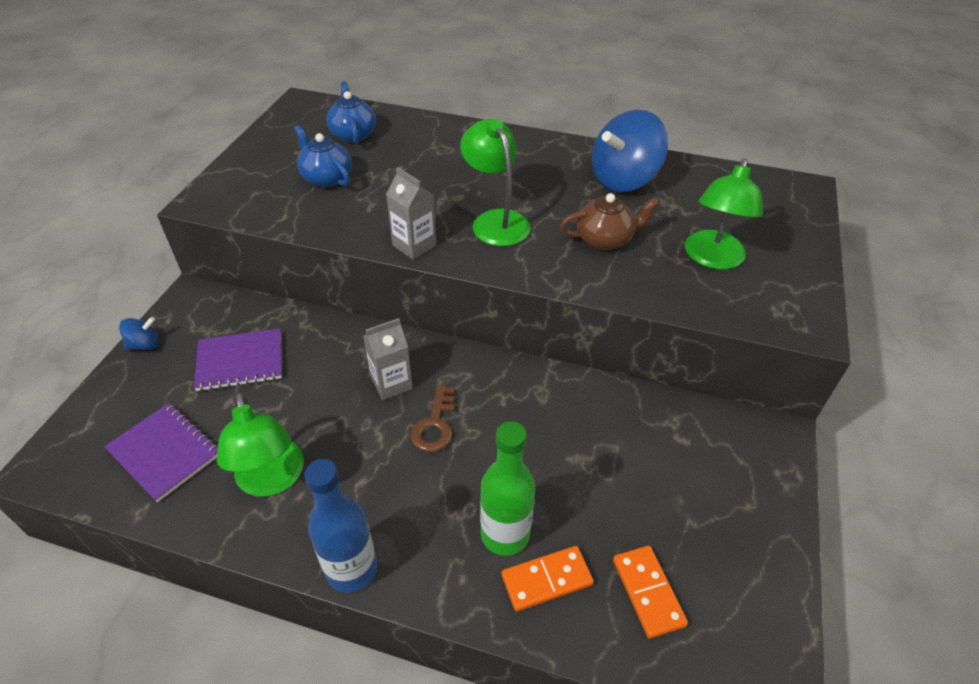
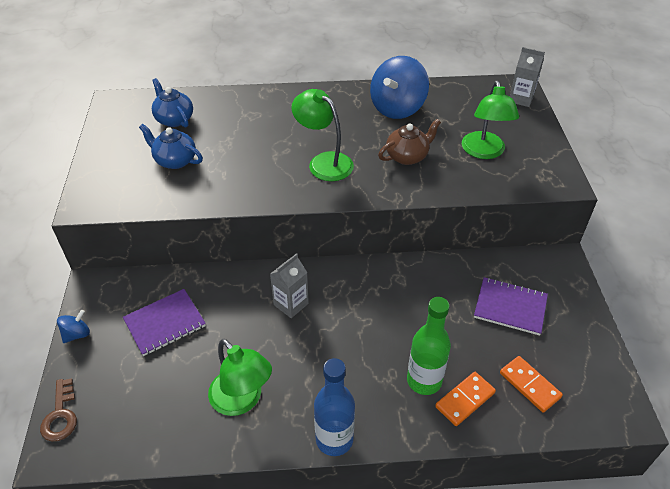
camera: 20 degrees left, 0 degrees up
purple notebook [104,403,218,502] -> purple notebook moved to [474,277,548,336]
grey carton [386,167,436,260] -> grey carton moved to [510,47,545,107]
brown key [410,385,455,452] -> brown key moved to [40,378,77,441]

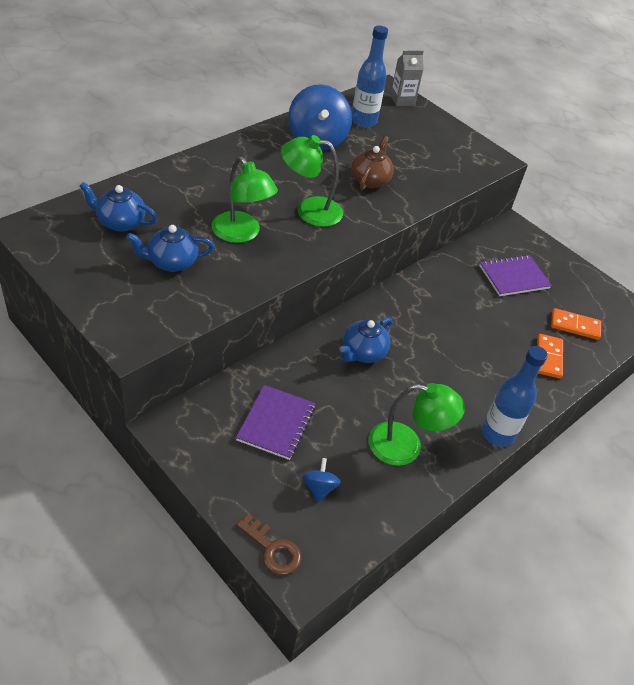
camera: 45 degrees left, 0 degrees up
blue spinning top [57,310,90,343] -> blue spinning top moved to [302,458,341,502]
grey carton [270,253,309,318] -> blue teapot [340,317,392,363]
green bottle [407,297,451,395] -> none
green lamp [462,81,519,159] -> green lamp moved to [211,157,278,243]
none -> blue bottle [352,26,388,128]

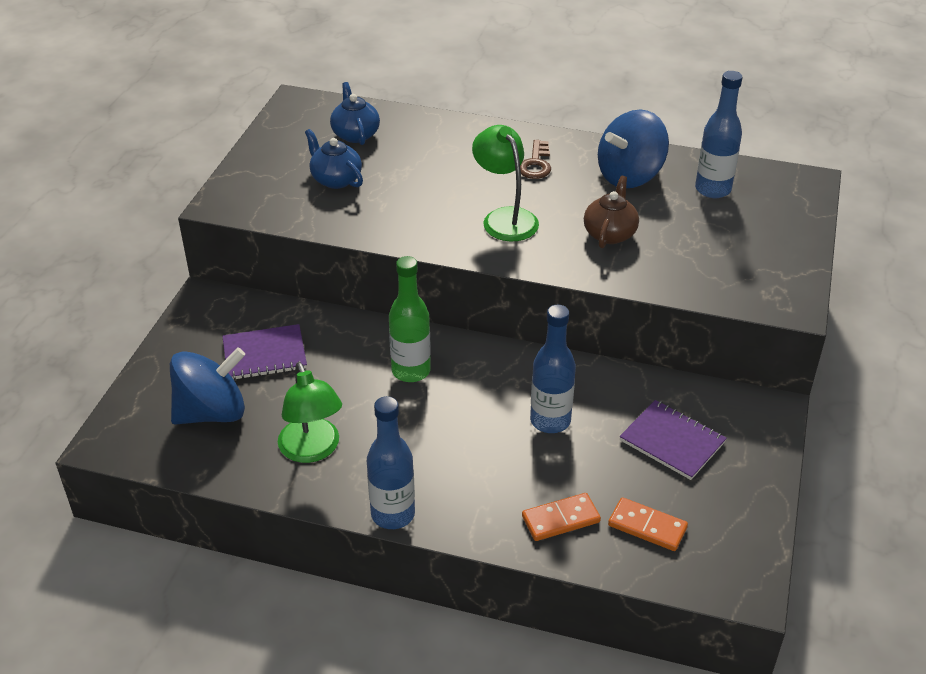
camera: 65 degrees right, 5 degrees down
green lamp [211,157,278,243] -> none
brown key [237,514,302,575] -> brown key moved to [520,140,551,179]
blue spinning top [302,458,341,502] -> blue spinning top [170,347,245,425], size x2.19
blue teapot [340,317,392,363] -> green bottle [389,256,431,382]
brown teapot [351,136,394,190] -> brown teapot turned 60 degrees counterclockwise [584,176,639,248]
grey carton [390,50,424,106] -> none
orange domino [551,308,601,340] -> orange domino turned 45 degrees counterclockwise [608,497,688,551]
none -> blue bottle [530,305,576,433]

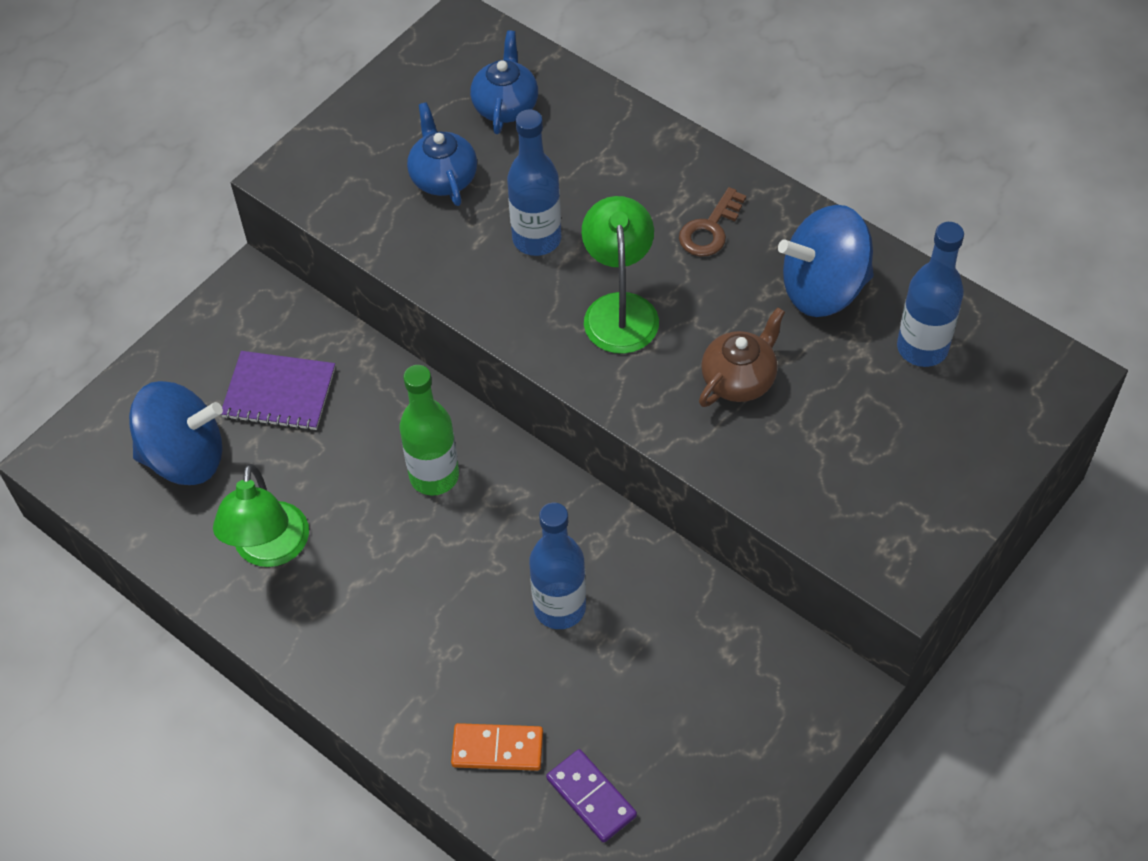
camera: 25 degrees right, 15 degrees up
blue bottle [367,396,415,529] -> blue bottle moved to [507,109,561,256]
orange domino [608,497,688,551] -> purple domino [546,749,637,843]
purple notebook [619,400,727,480] -> none

